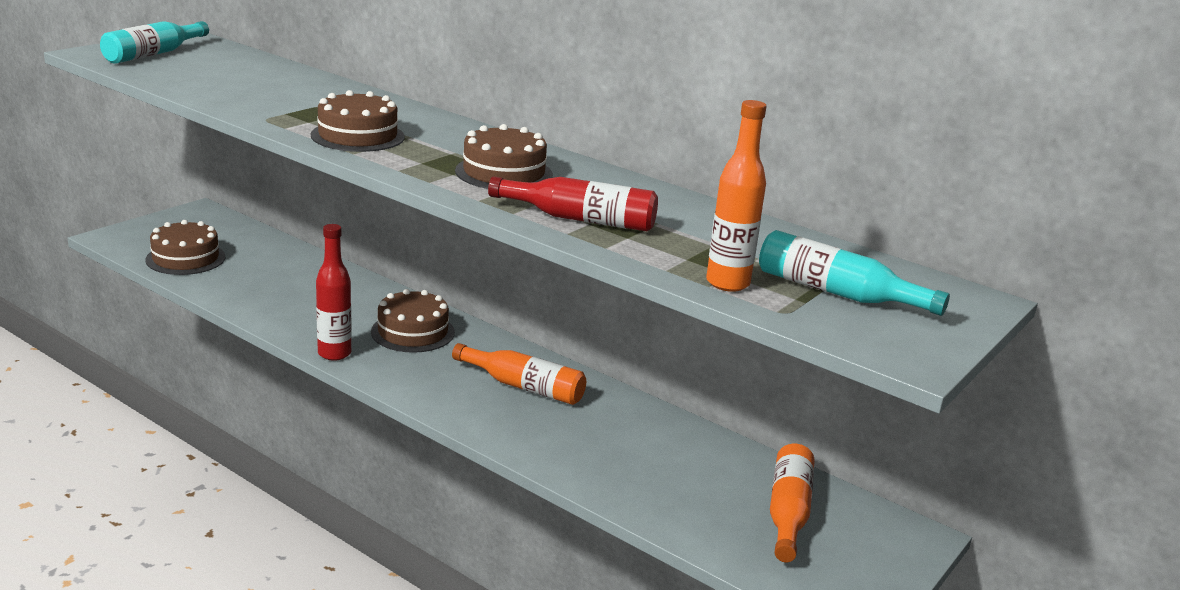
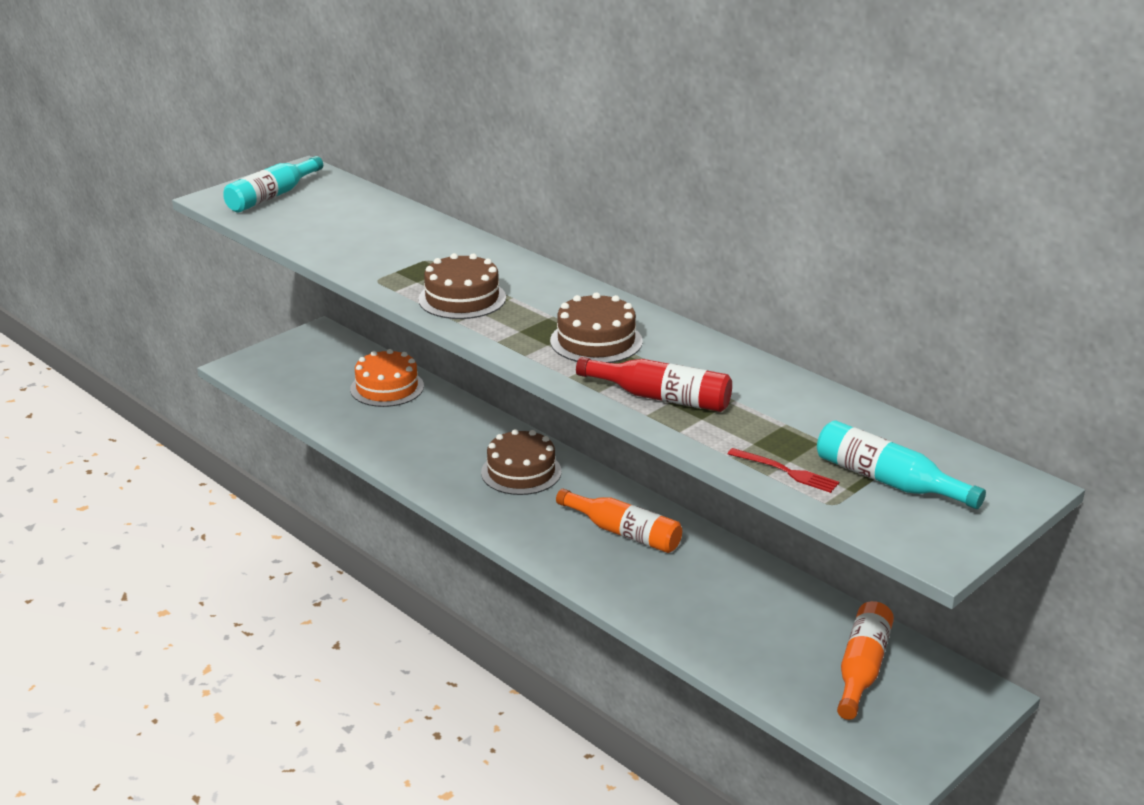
camera: 10 degrees right, 5 degrees up
brown cake [145,220,225,275] -> none
red bottle [316,224,352,361] -> none
orange bottle [706,100,766,292] -> red fork [728,448,839,493]
none -> orange cake [350,349,424,407]

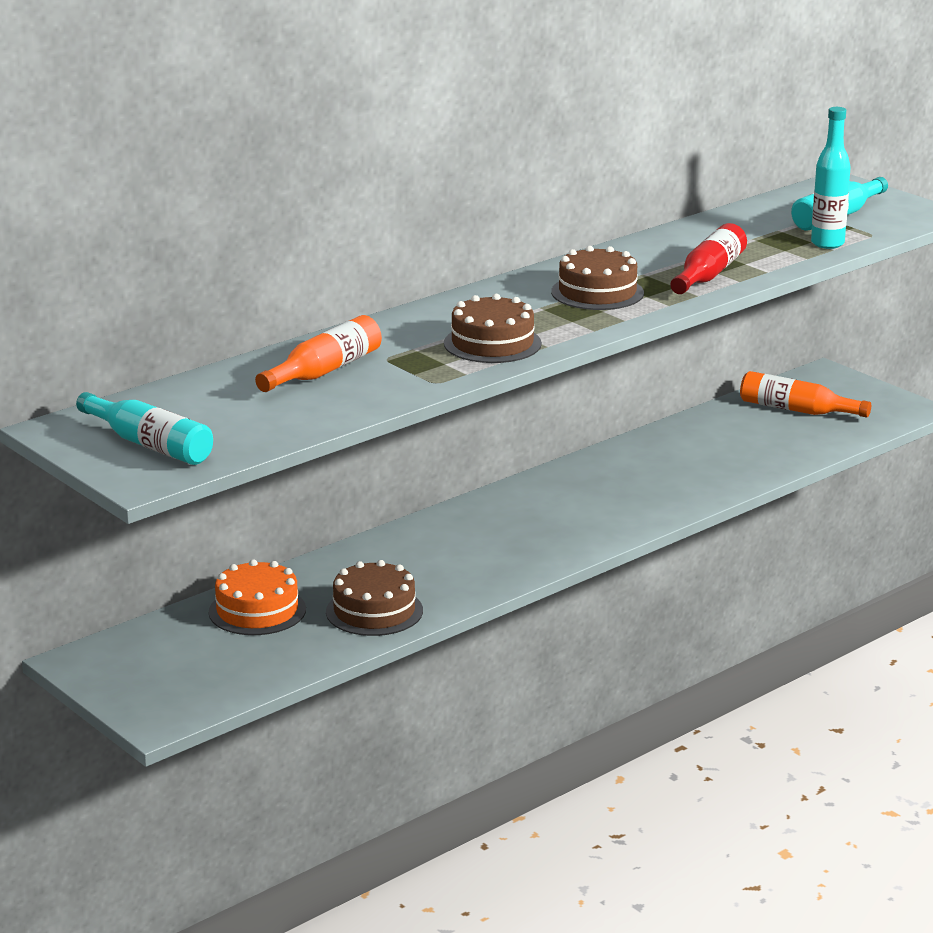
camera: 85 degrees left, 5 degrees down
brown cake [481,429,562,495] -> brown cake moved to [326,560,423,636]
orange bottle [556,489,682,553] -> orange bottle moved to [255,315,382,392]
red fork [728,448,839,493] -> turquoise bottle [811,107,851,249]

